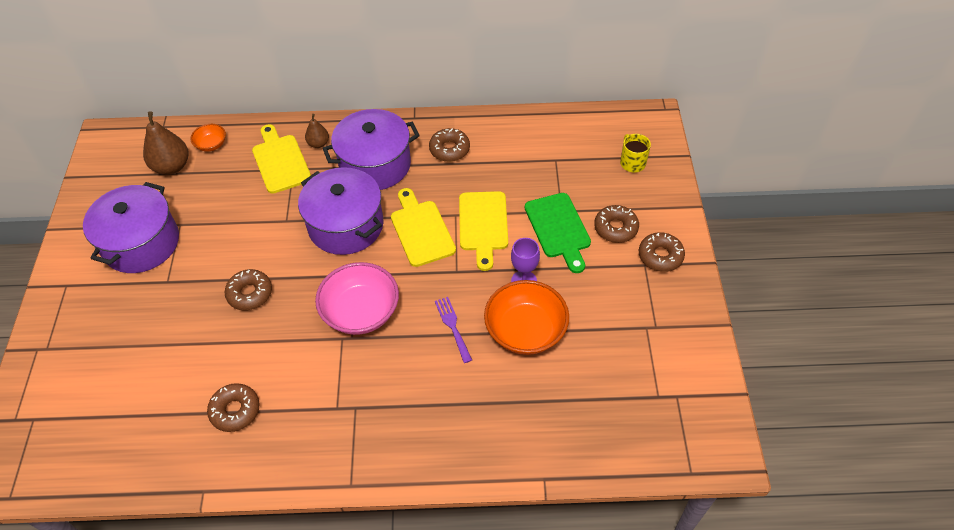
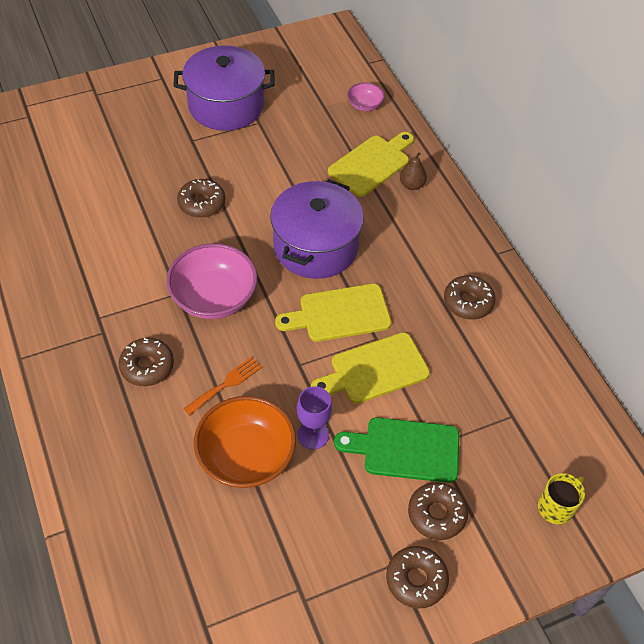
camera: 65 degrees right, 0 degrees up
brown pear [143,111,189,175] -> none
orange bowl [190,124,226,152] -> pink bowl [347,83,385,111]
brown donut [207,383,260,432] -> brown donut moved to [119,338,174,386]
purple pot [323,109,420,190] -> none
yellow cutting board [391,188,456,267] -> yellow cutting board turned 150 degrees counterclockwise [275,284,392,342]
purple fork [435,297,472,363] -> orange fork [183,357,262,415]
green cutting board [525,193,591,273] -> green cutting board turned 45 degrees clockwise [334,417,459,483]

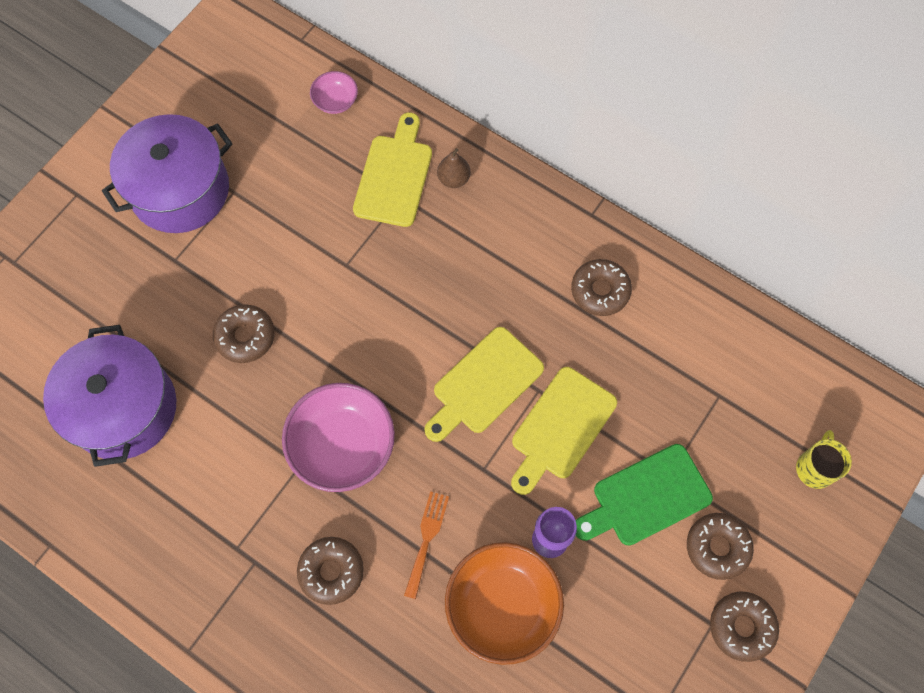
camera: 30 degrees left, 15 degrees up
purple pot [270,179,364,279] -> purple pot moved to [43,325,176,467]

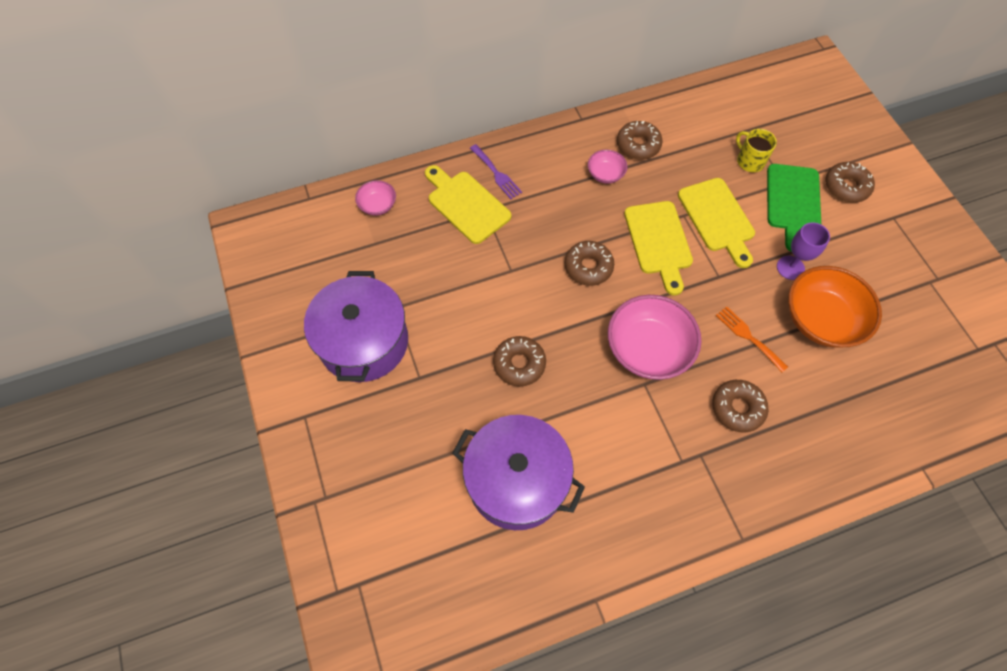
camera: 55 degrees left, 5 degrees down
brown pear [437,148,471,188] -> purple fork [470,144,522,199]
brown donut [710,592,779,662] -> brown donut moved to [564,241,614,286]
yellow mug [796,430,852,489] -> yellow mug moved to [736,129,777,172]
none -> pink bowl [588,150,627,184]

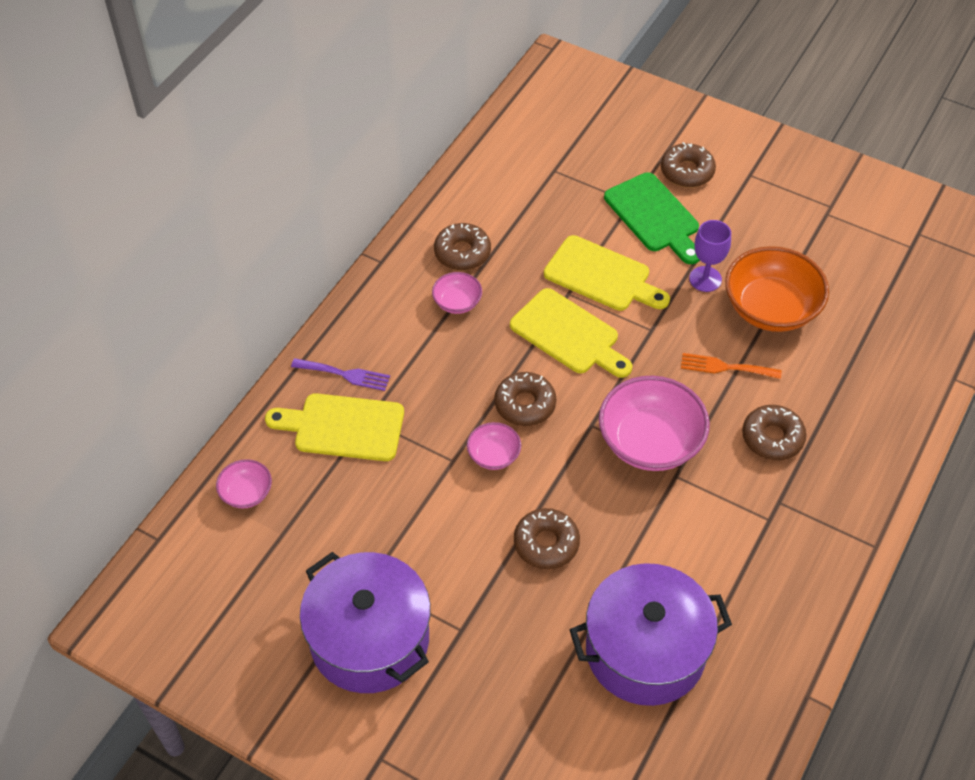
camera: 40 degrees left, 10 degrees down
yellow mug [736,129,777,172] -> none
none -> pink bowl [467,422,521,470]

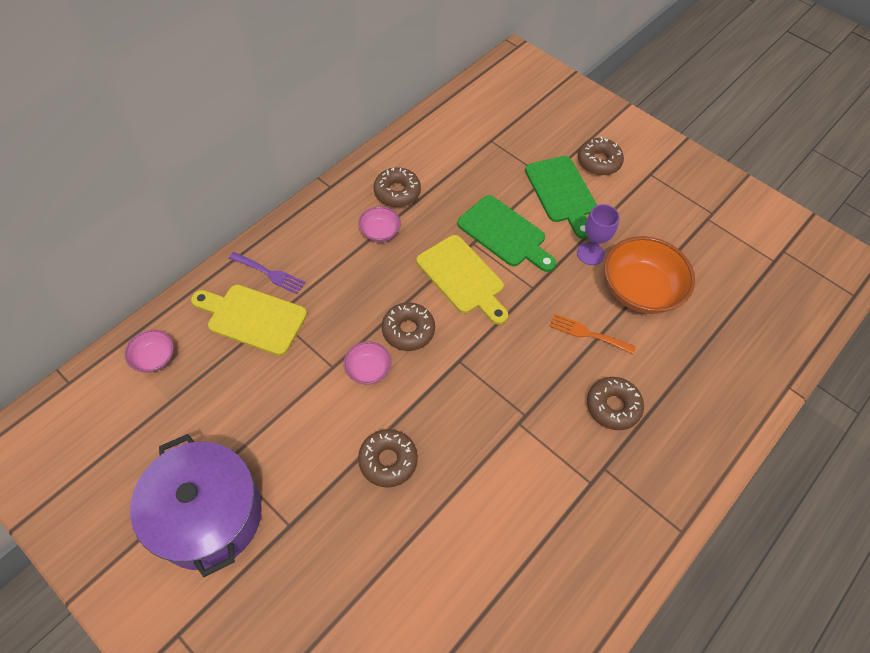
camera: 10 degrees right, 5 degrees up
yellow cutting board [544,235,670,311] -> green cutting board [457,195,556,272]
purple pot [570,563,732,706] -> none
pink bowl [599,376,710,471] -> none

